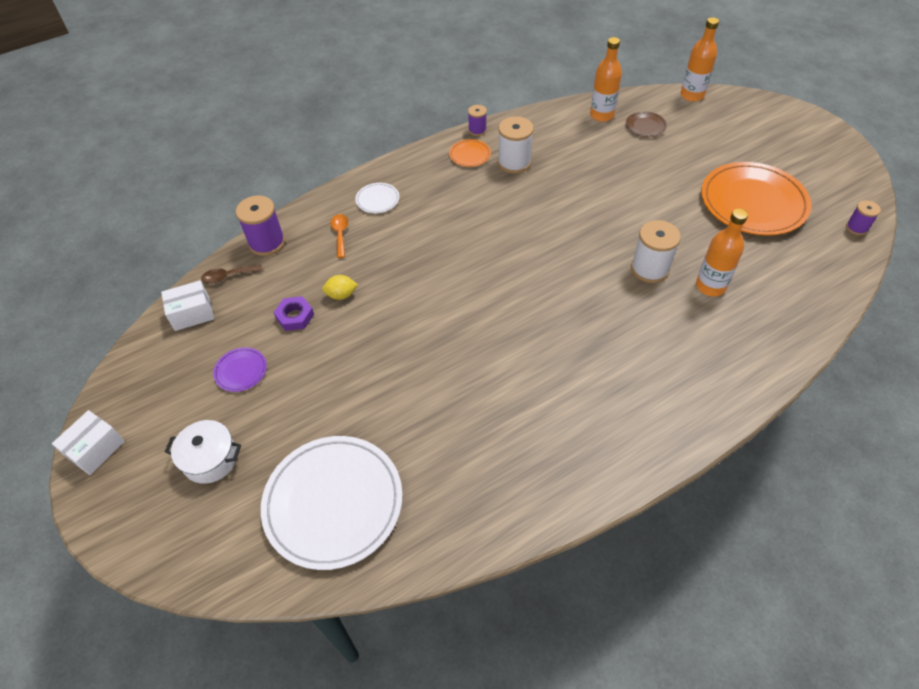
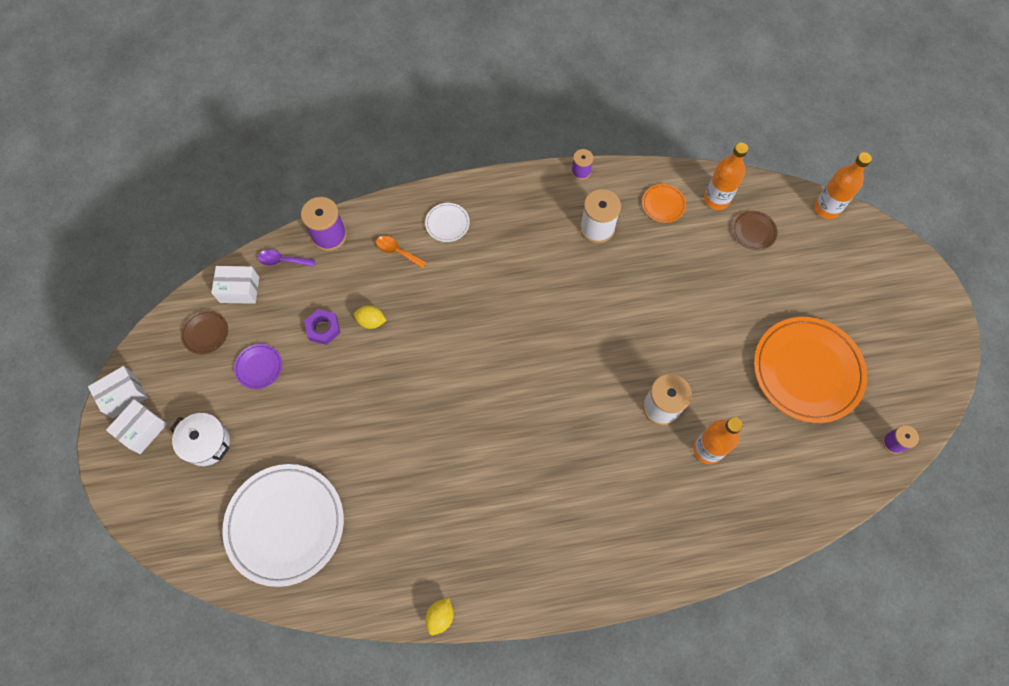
camera: 20 degrees right, 15 degrees up
brown spoon [201,265,262,284] -> purple spoon [258,250,315,267]
orange spoon [331,214,348,258] -> orange spoon turned 75 degrees counterclockwise [376,236,427,269]
orange plate [449,139,491,167] -> orange plate moved to [642,184,686,223]
none -> white box [106,399,167,454]
none -> brown plate [181,310,228,354]
none -> yellow lemon [425,597,454,635]

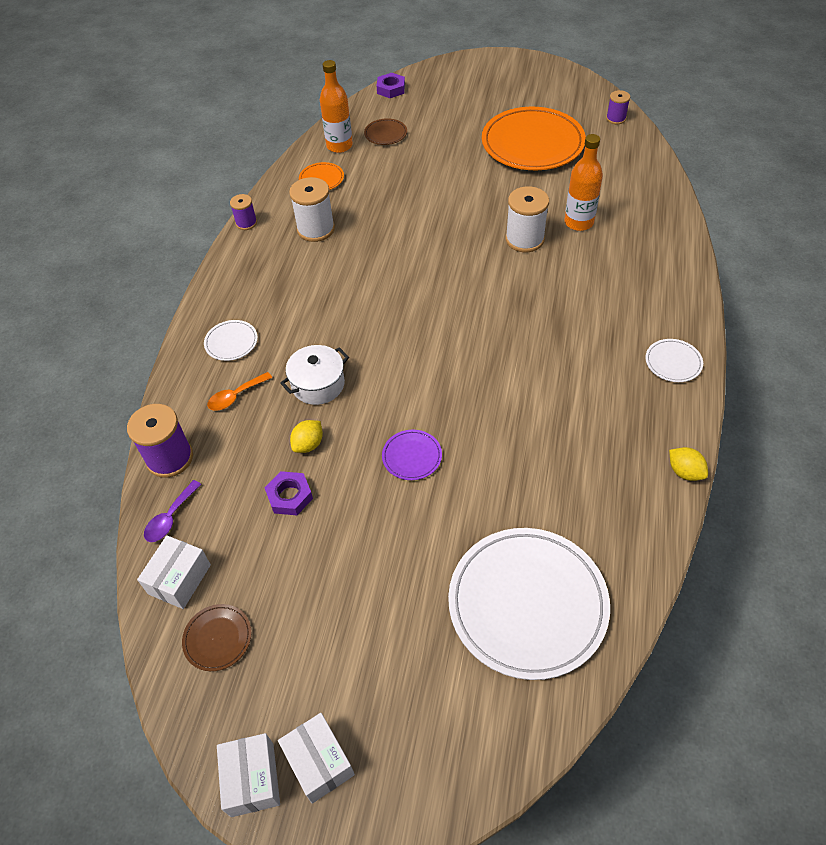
camera: 65 degrees left, 15 degrees down
white pot [170,413,230,466] -> white pot moved to [280,345,349,405]
purple plate [234,344,282,389] -> purple plate moved to [382,430,442,480]
orange bottle [814,152,872,219] -> purple nut [377,73,405,98]
none -> white plate [645,339,703,382]

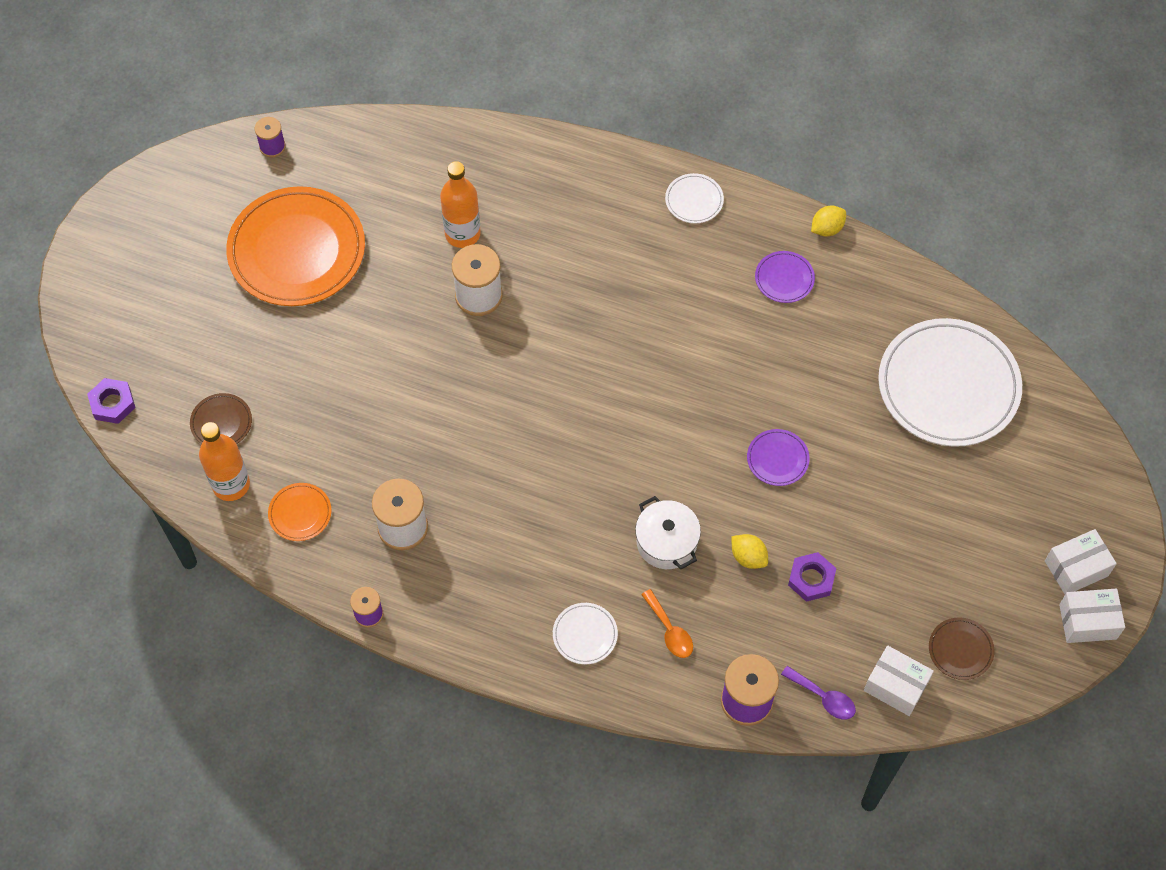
camera: 85 degrees left, 10 degrees up
none -> purple plate [755,251,815,303]

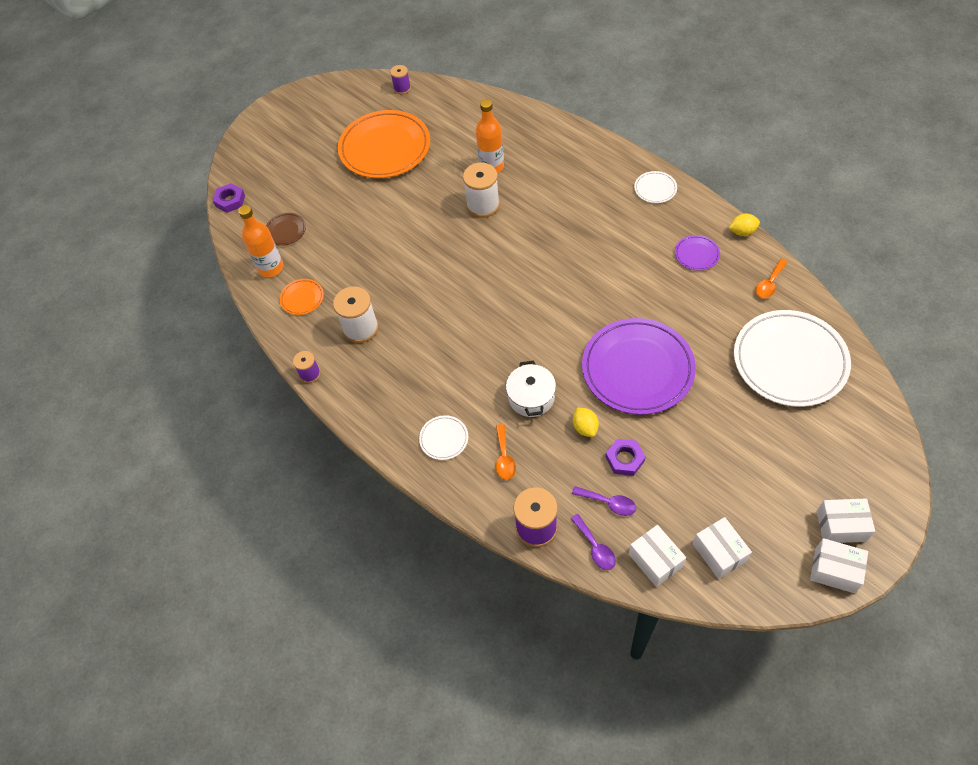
camera: 30 degrees right, 5 degrees down
purple plate [747,429,810,486] -> purple plate [582,318,696,415], size x2.33
brown plate [929,618,994,680] -> white box [693,517,752,579]
none -> purple spoon [572,486,636,516]
none -> orange spoon [755,259,788,299]

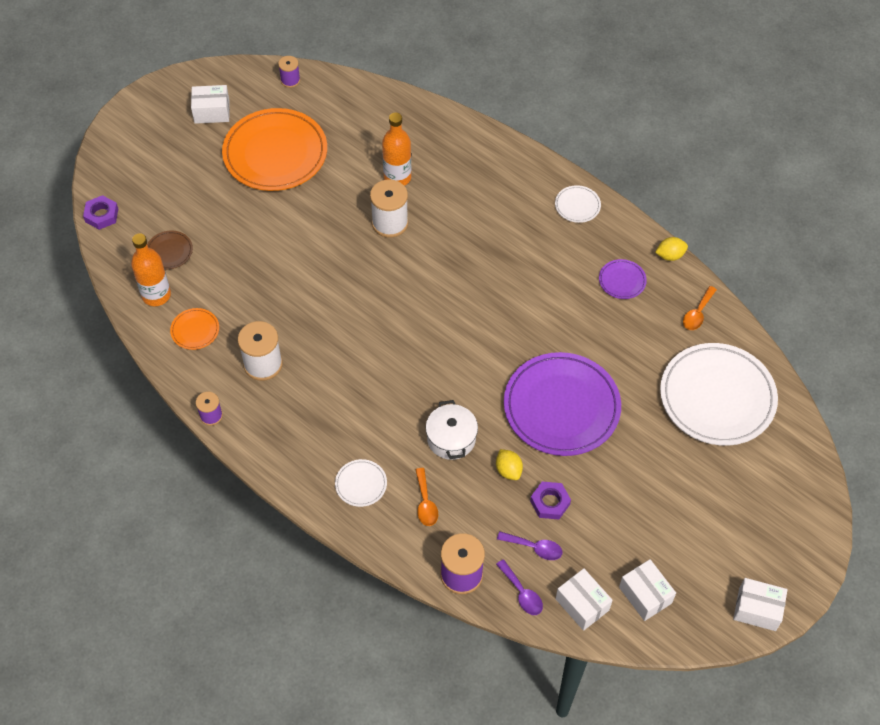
camera: 10 degrees left, 0 degrees up
white box [816,498,875,543] -> white box moved to [191,85,230,124]

